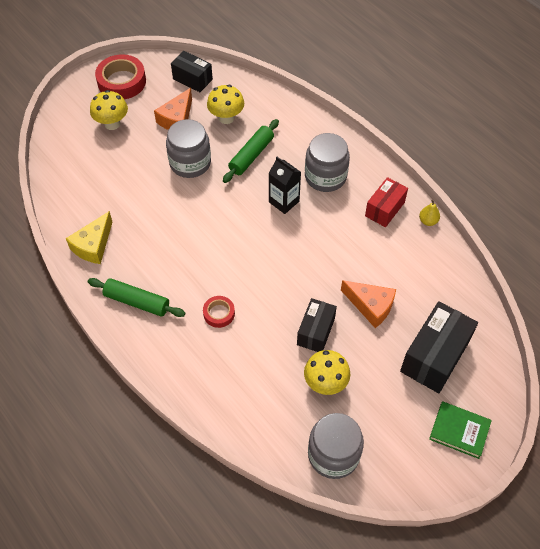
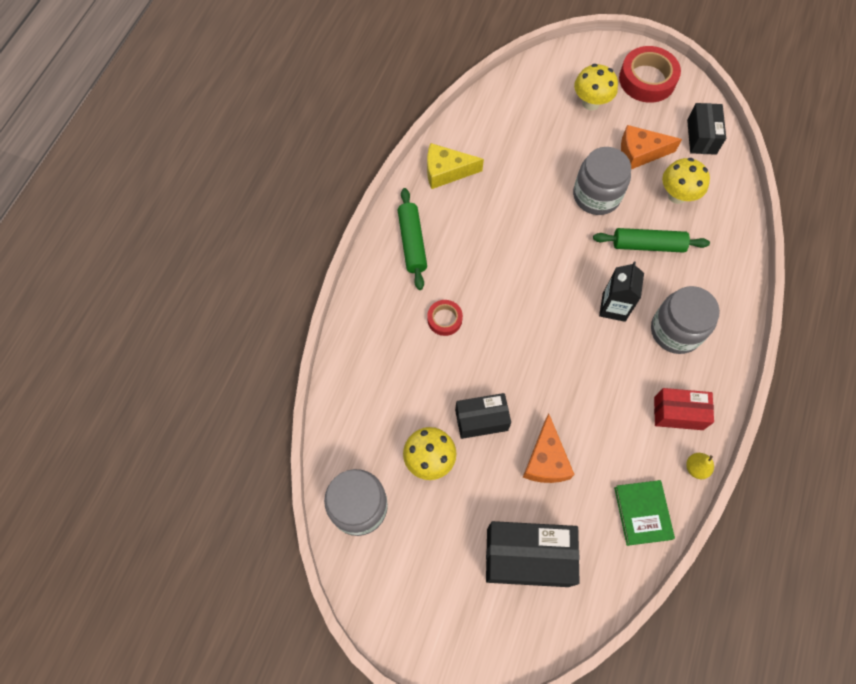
camera: 60 degrees right, 10 degrees up
green book [429,401,492,459] -> green book moved to [614,480,675,546]

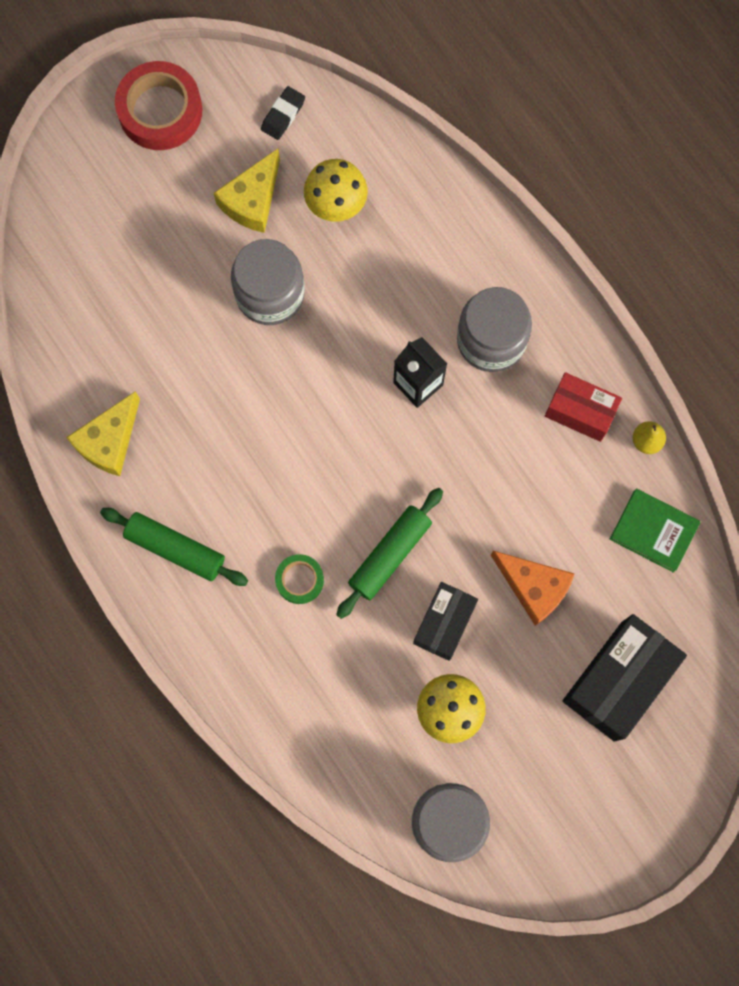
camera: 55 degrees left, 10 degrees up
red tape [427,300,463,336] -> green tape [275,554,324,604]
yellow mushroom [574,64,618,111] -> none
green rolling pin [593,228,710,253] -> green rolling pin moved to [336,488,443,619]
orange cheese [621,125,682,169] -> yellow cheese [214,149,280,233]
red box [654,388,714,430] -> red box turned 75 degrees clockwise [545,372,622,442]
black box [687,103,726,155] -> black eraser [261,86,305,140]

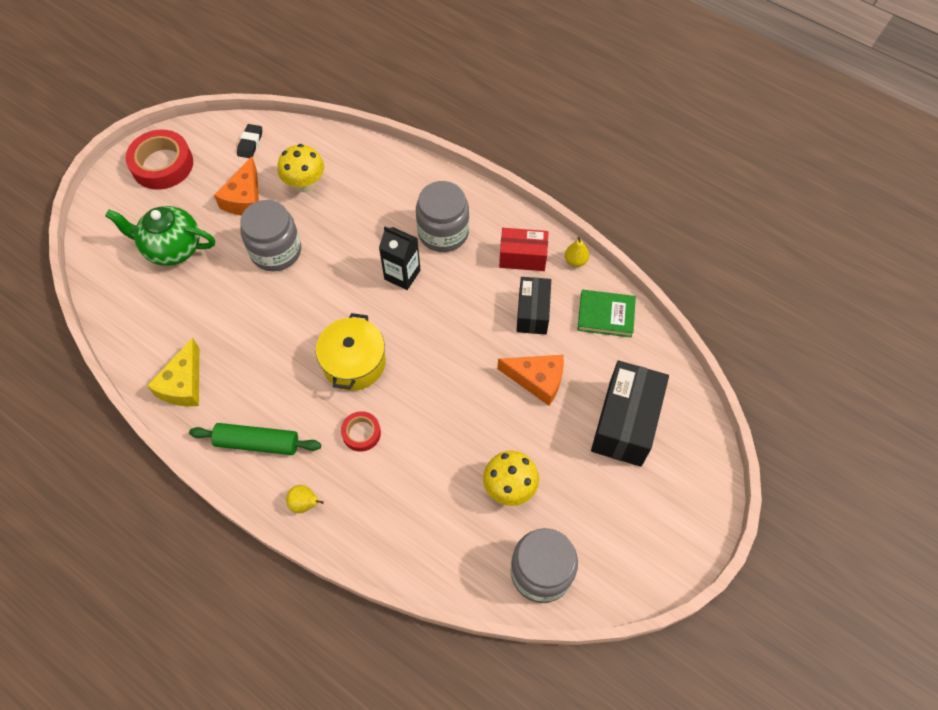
camera: 20 degrees left, 15 degrees down
yellow cheese [214,149,280,233] -> orange cheese [214,157,259,216]
green tape [275,554,324,604] -> red tape [341,411,381,452]
green rolling pin [336,488,443,619] -> none
black box [413,582,478,661] -> black box moved to [516,277,551,335]
none -> green teapot [105,206,215,266]
none -> yellow pear [286,485,324,513]
none -> yellow pot [316,313,386,391]

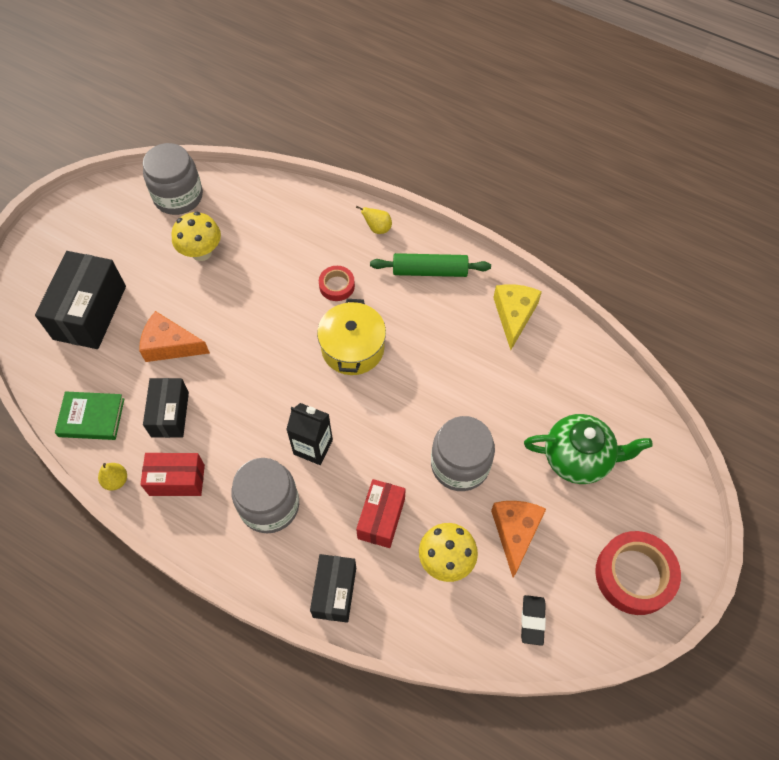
camera: 175 degrees right, 0 degrees up
none -> black box [310,554,356,623]
none -> red box [356,479,406,548]

